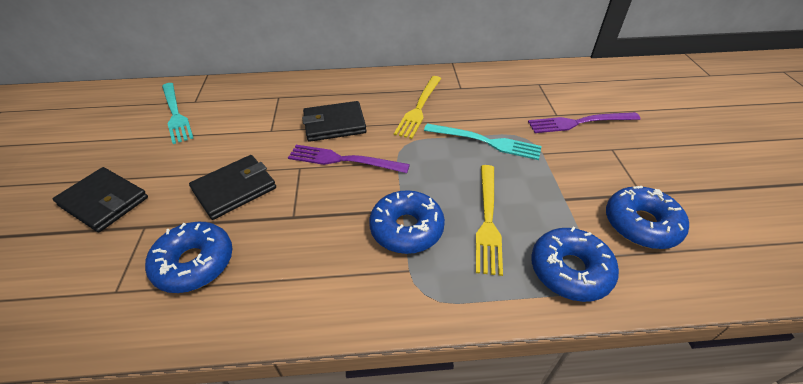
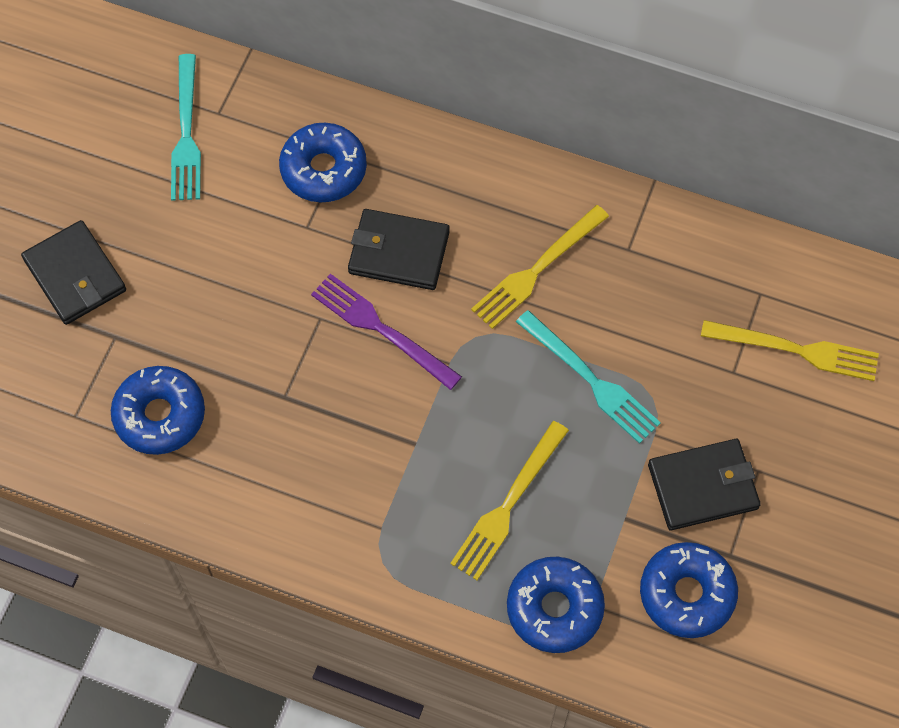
camera: 25 degrees right, 20 degrees up
black wallet [189,155,276,220] -> black wallet moved to [648,439,761,530]
blue donut [369,190,445,254] -> blue donut moved to [279,123,367,202]
purple fork [528,112,640,133] -> none
none -> yellow fork [701,320,879,381]

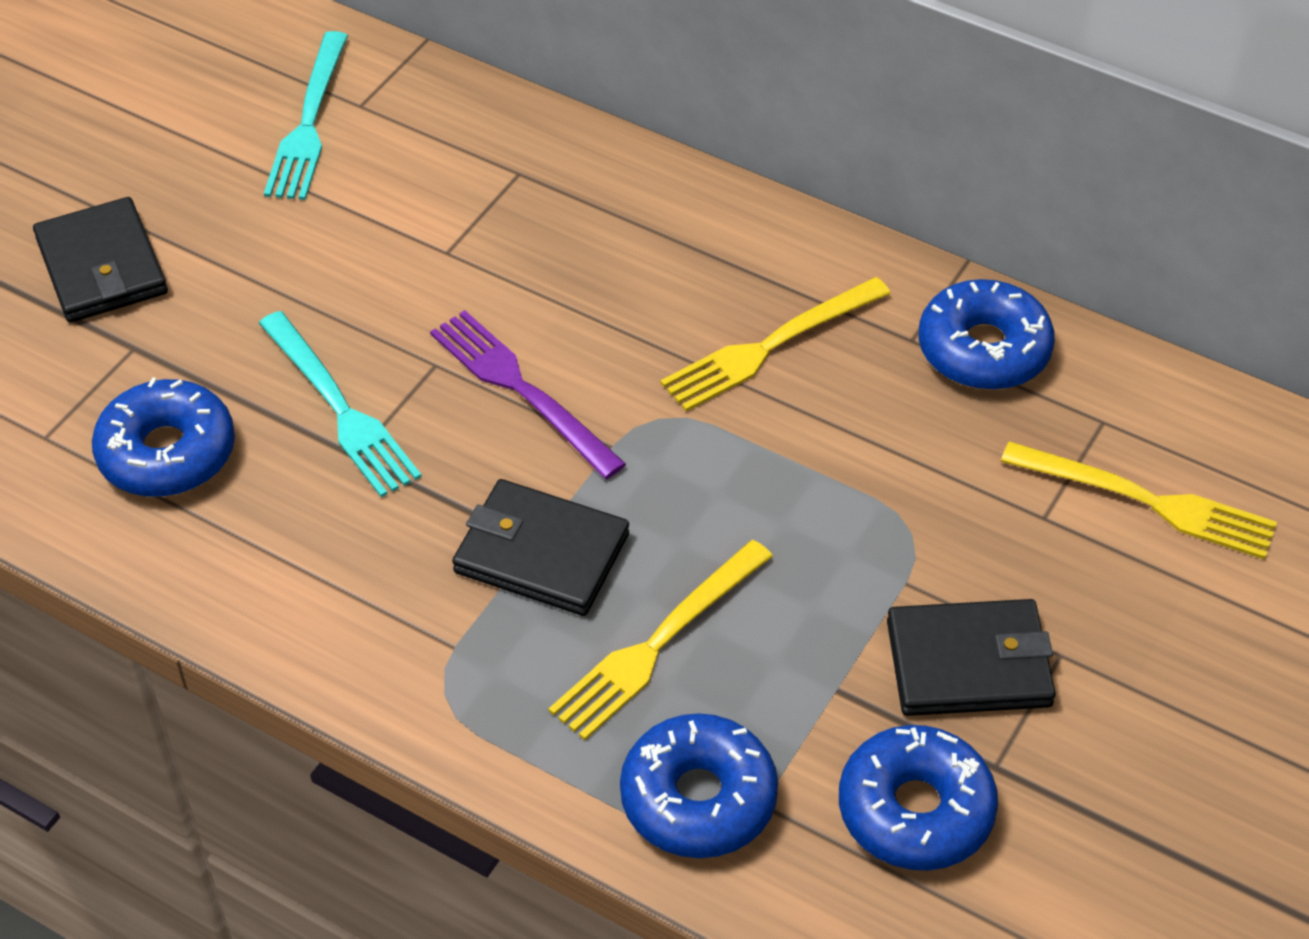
camera: 10 degrees right, 15 degrees down
blue donut [279,123,367,202] -> blue donut moved to [918,279,1055,390]
black wallet [348,209,450,290] -> black wallet moved to [452,479,629,616]
turquoise fork [516,310,661,444] -> turquoise fork moved to [259,311,422,497]

